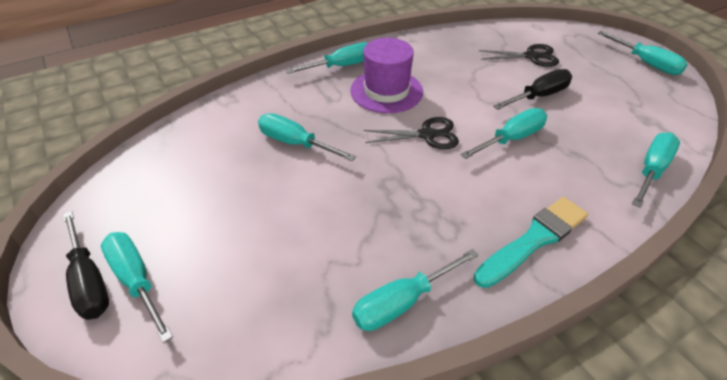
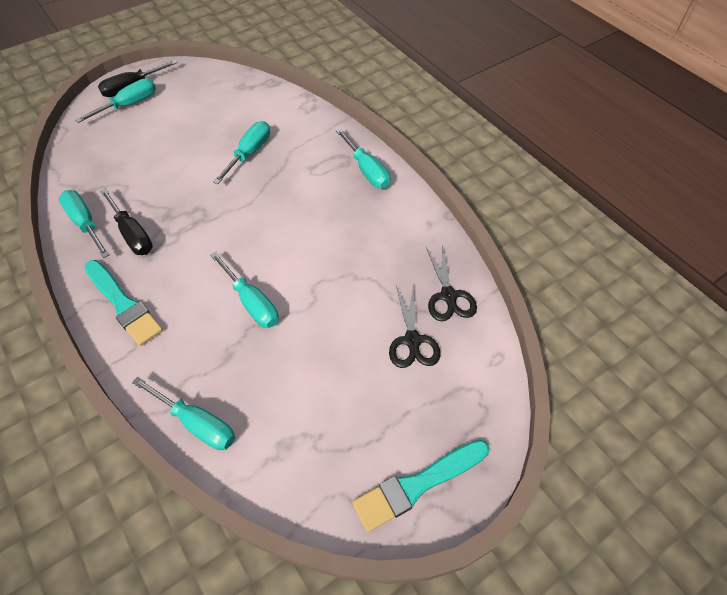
camera: 85 degrees right, 10 degrees up
purple hat [350,38,423,113] -> none
black scissors [364,117,459,149] -> black scissors moved to [426,245,477,321]
black screwdriver [493,69,572,110] -> black screwdriver moved to [100,188,153,255]
turquoise screwdriver [598,31,688,75] -> turquoise brush [352,440,489,532]

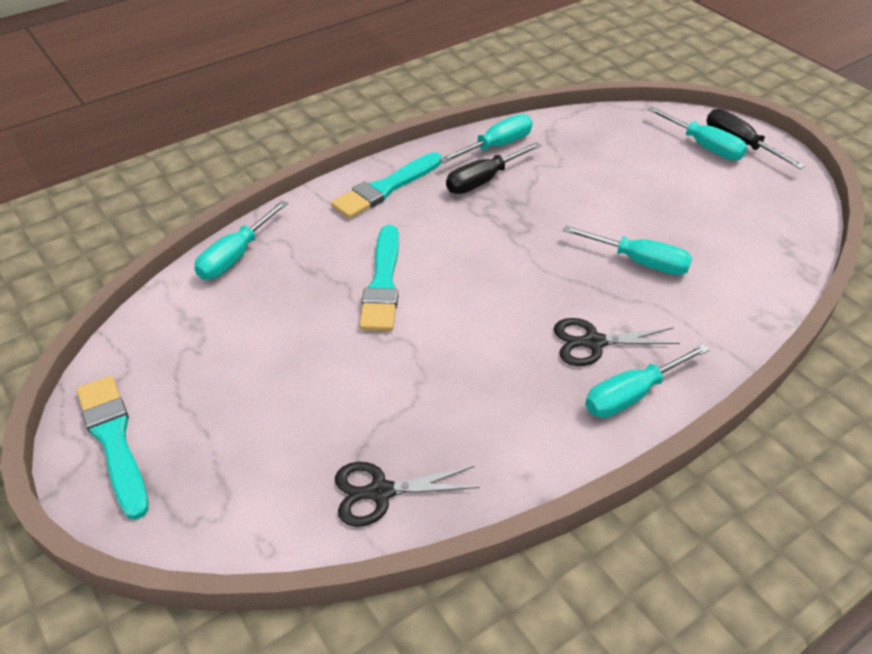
camera: 90 degrees right, 10 degrees down
turquoise screwdriver [210,252,279,328] -> turquoise brush [359,225,399,331]
black scissors [389,286,441,368] -> black scissors moved to [554,318,680,366]

